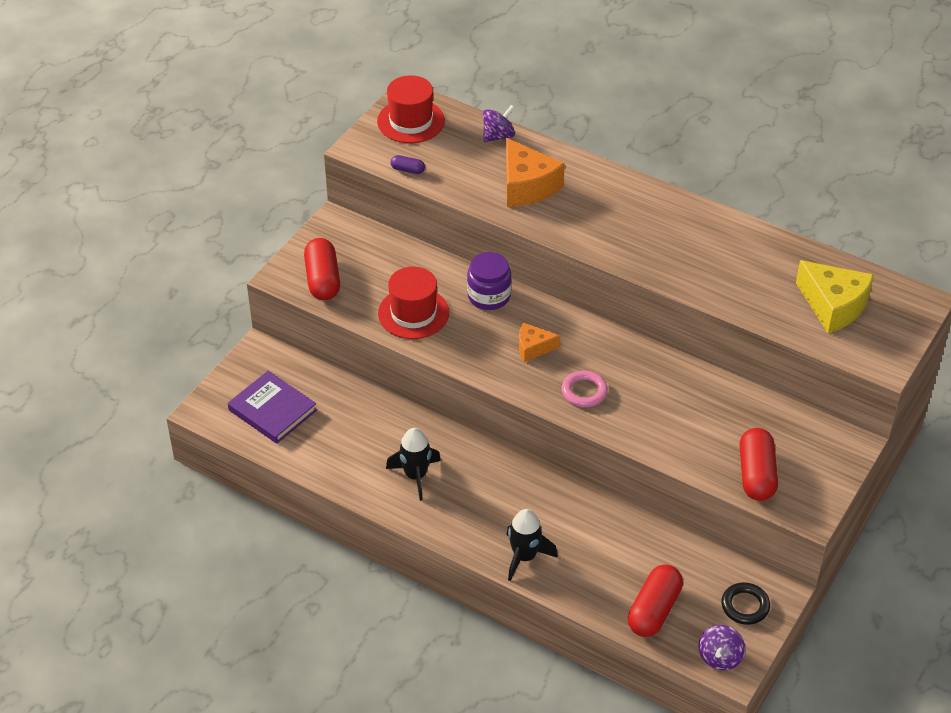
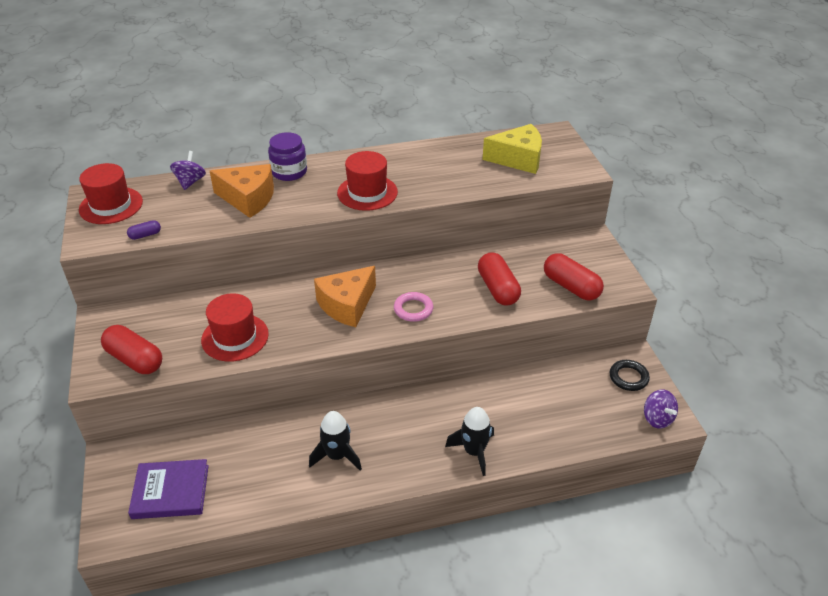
camera: 45 degrees left, 5 degrees down
purple jar [467,252,512,310] -> purple jar moved to [268,132,307,181]
orange cheese [519,323,560,362] -> orange cheese [314,266,376,327], size x1.77
red capsule [628,565,683,637] -> red capsule moved to [478,252,521,306]
none -> red hat [337,151,398,211]

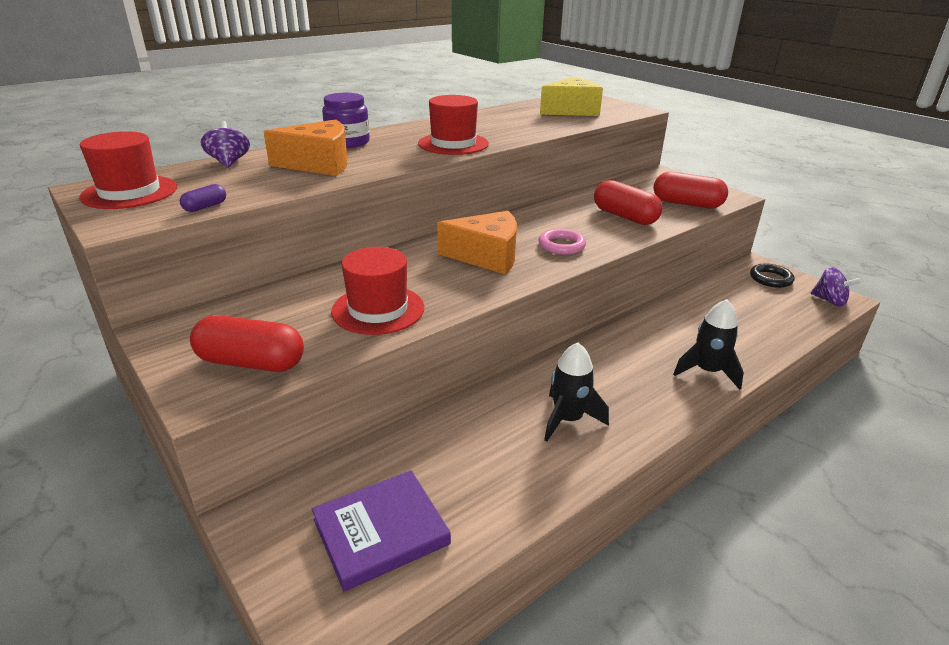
camera: 25 degrees left, 10 degrees down
orange cheese [314,266,376,327] -> orange cheese turned 105 degrees counterclockwise [437,211,517,274]

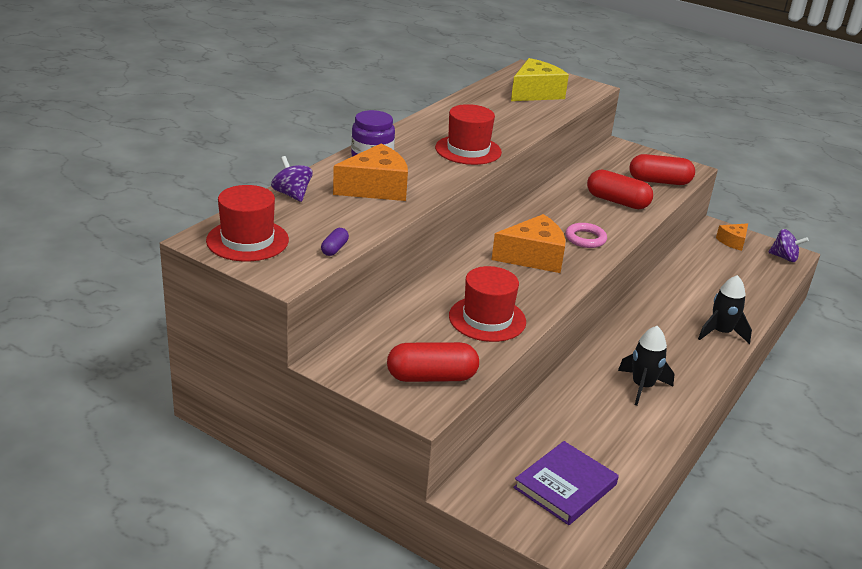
camera: 20 degrees left, 0 degrees up
black ring [750,263,794,288] -> orange cheese [716,223,748,251]

